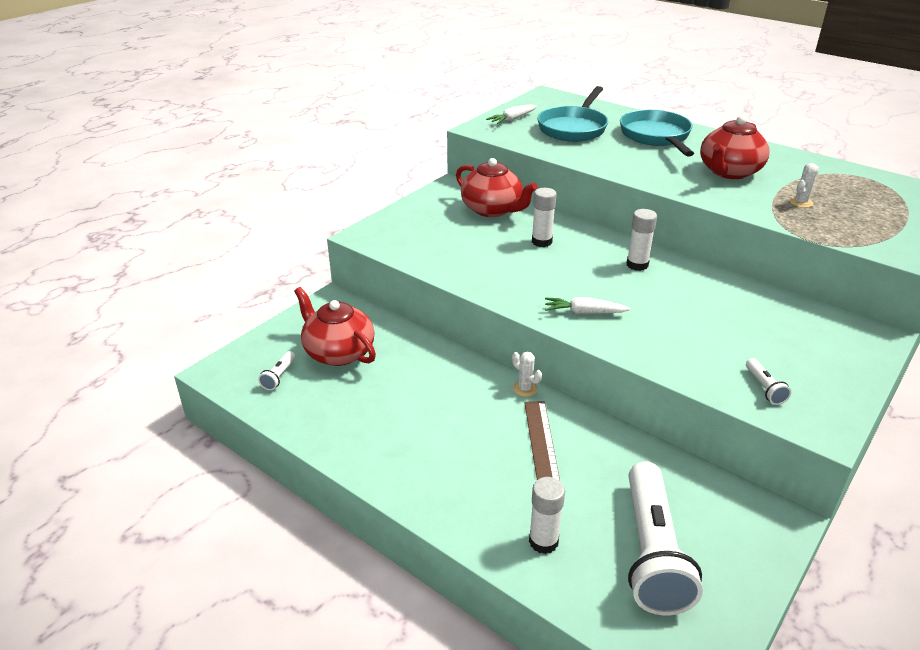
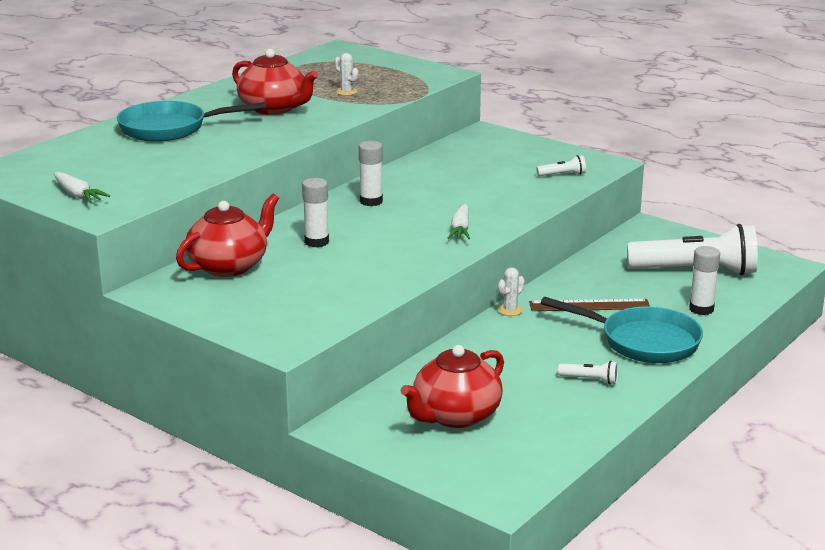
camera: 90 degrees left, 10 degrees down
white flashlight [258,351,295,390] -> white flashlight moved to [558,361,618,385]
turquoise pan [537,86,608,142] -> turquoise pan moved to [541,297,703,363]

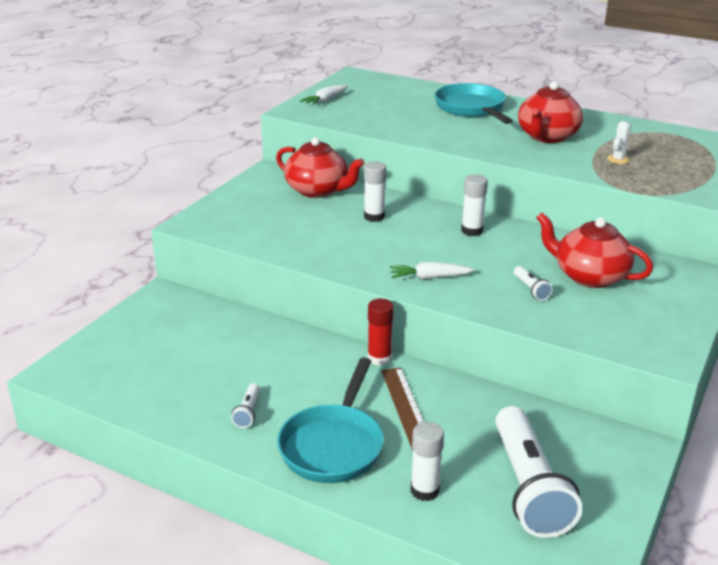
camera: 80 degrees right, 5 degrees up
red teapot [401,345,504,428] -> red teapot moved to [536,212,653,288]
white cactus [498,267,525,316] -> red glue stick [368,299,394,366]
white flashlight [536,155,586,176] -> white flashlight moved to [514,266,553,301]

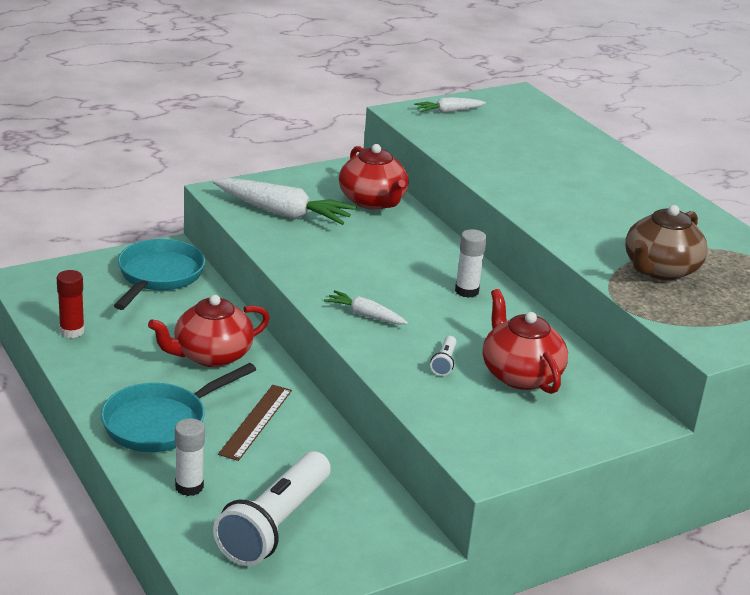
camera: 30 degrees right, 0 degrees up
white flashlight [231,383,260,428] -> none
white glue stick [364,162,386,222] -> none
red glue stick [368,299,394,366] -> red glue stick moved to [57,270,85,338]
turquoise pan [434,83,513,124] -> turquoise pan moved to [114,239,205,310]
red teapot [518,81,583,143] -> red teapot moved to [148,295,270,367]
white cactus [607,121,631,164] -> brown teapot [625,205,708,280]
none -> white carrot [213,178,357,225]

